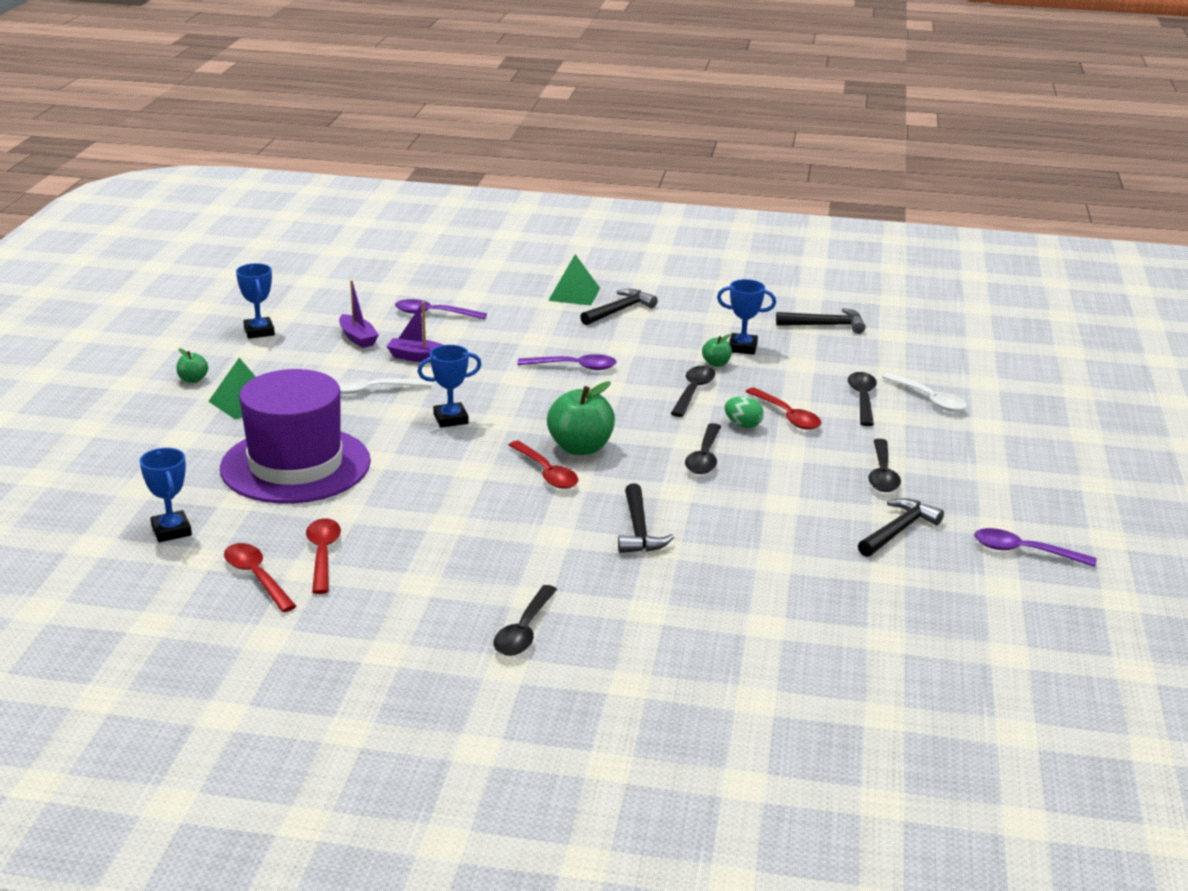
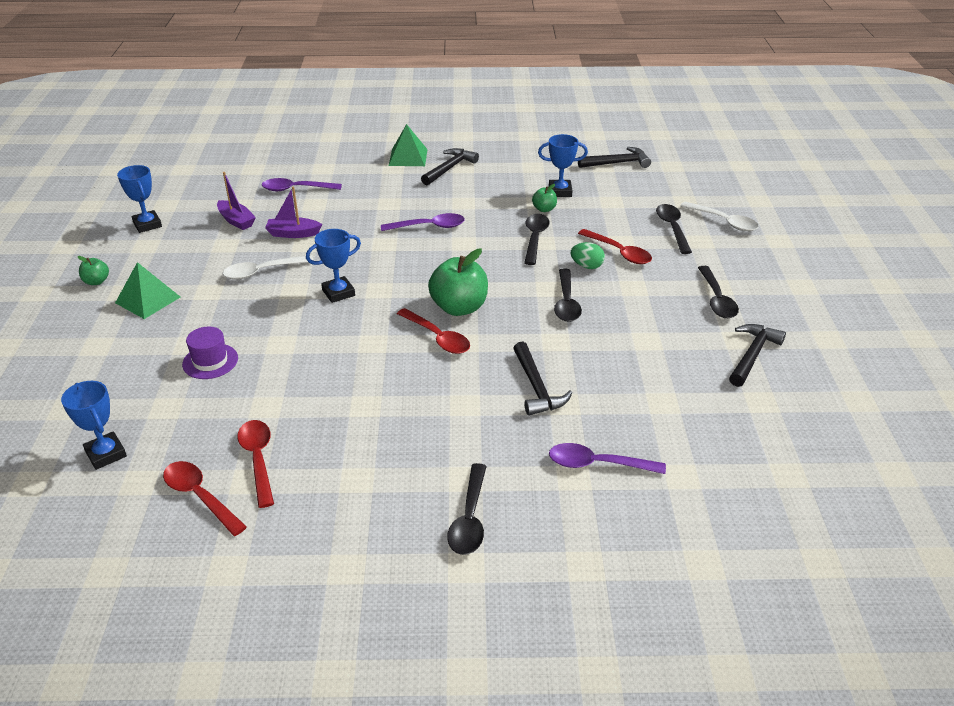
camera: 10 degrees left, 10 degrees up
purple hat [220,369,371,504] -> purple hat [182,327,238,379], size x0.40
purple spoon [974,528,1097,567] -> purple spoon moved to [549,443,666,474]

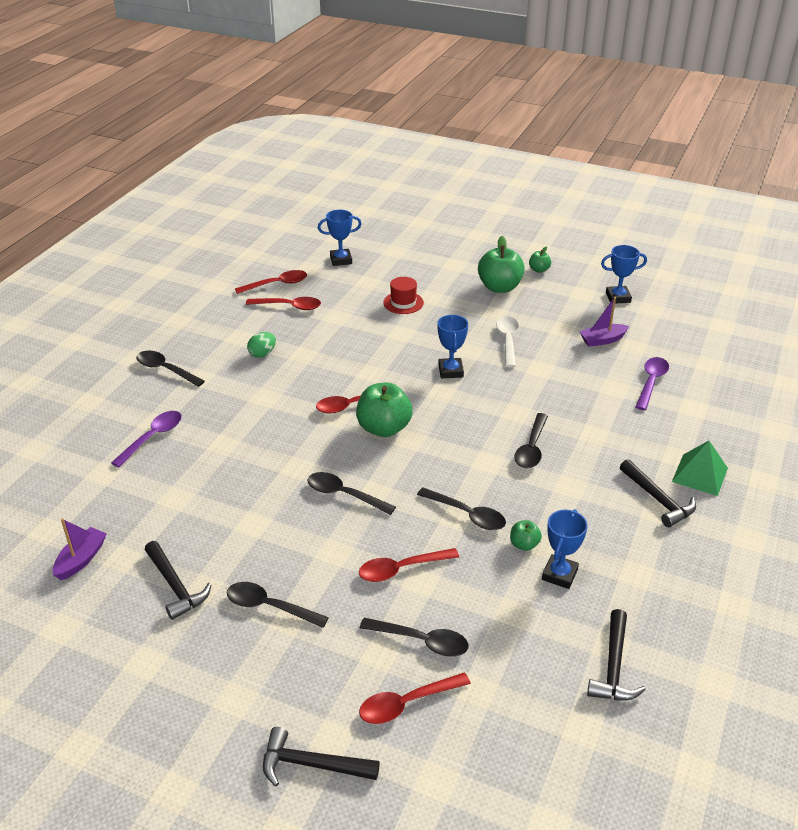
camera: 115 degrees right, 0 degrees up
green pyramid [115,262,180,319] -> green apple [478,236,525,293]
purple hat [182,327,238,379] -> red hat [383,277,424,314]
purple boat [265,186,322,238] -> purple boat moved to [53,518,107,580]
purple spoon [381,213,465,231] -> black spoon [514,413,548,468]
black hammer [513,342,572,416] -> black hammer moved to [263,727,380,787]
green egg [571,242,605,269] -> green egg moved to [247,332,276,358]
white spoon [680,202,759,231] -> red spoon [359,672,471,724]

